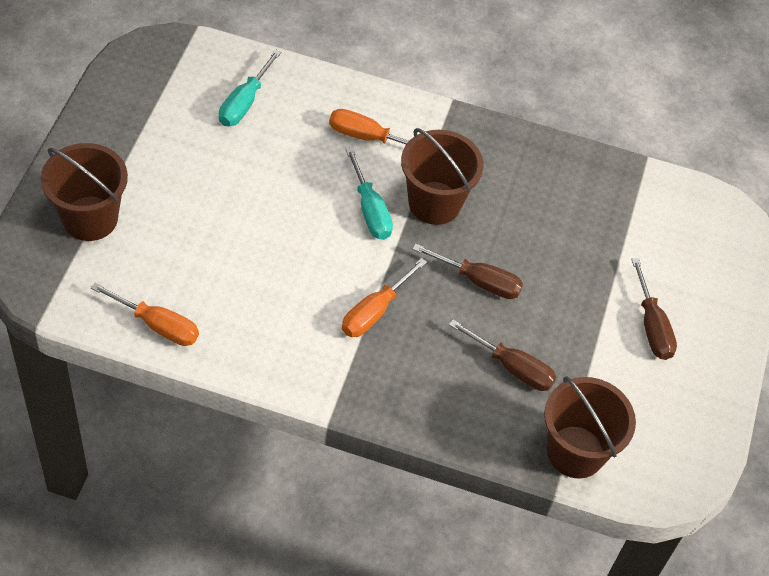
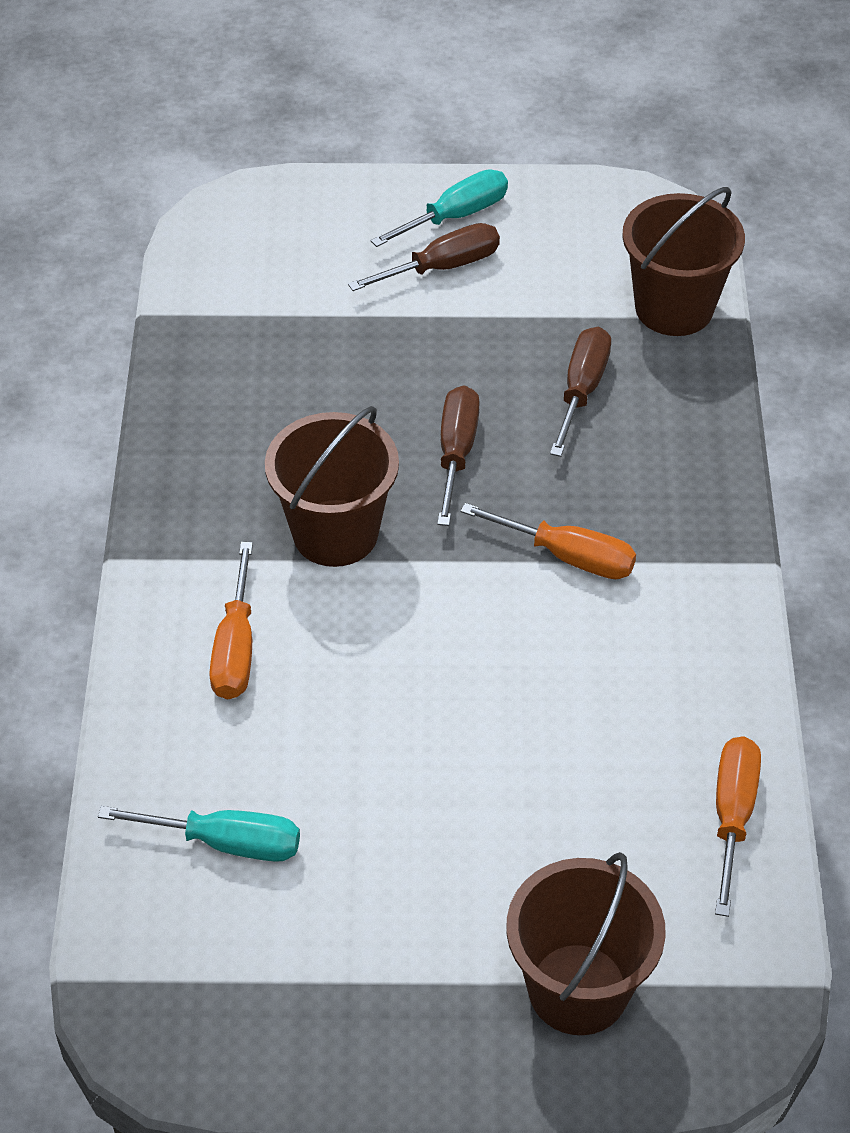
camera: 100 degrees left, 5 degrees down
turquoise screwdriver [345,147,393,240] -> turquoise screwdriver moved to [370,169,508,247]

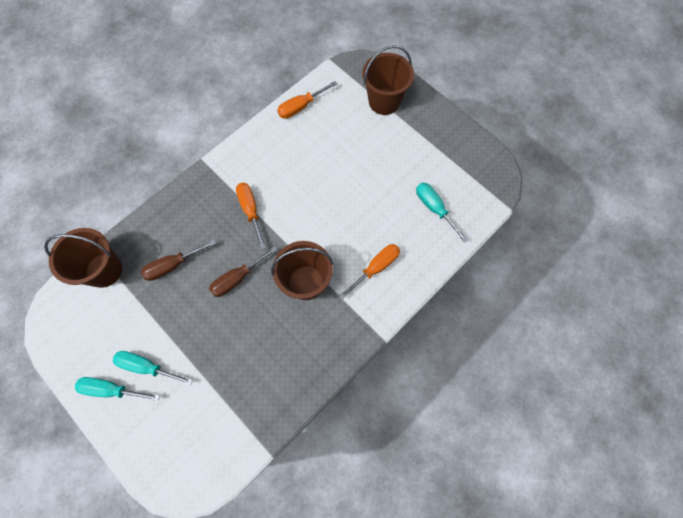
camera: 135 degrees left, 20 degrees up
brown screwdriver [348,223,500,291] -> turquoise screwdriver [113,351,193,385]

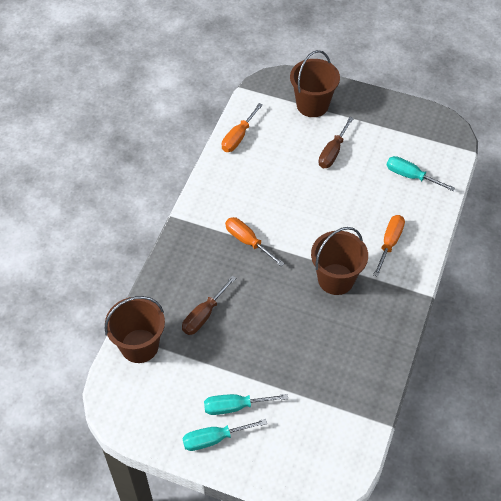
camera: 25 degrees left, 15 degrees down
brown screwdriver [209,246,278,297] -> brown screwdriver moved to [318,117,354,168]

